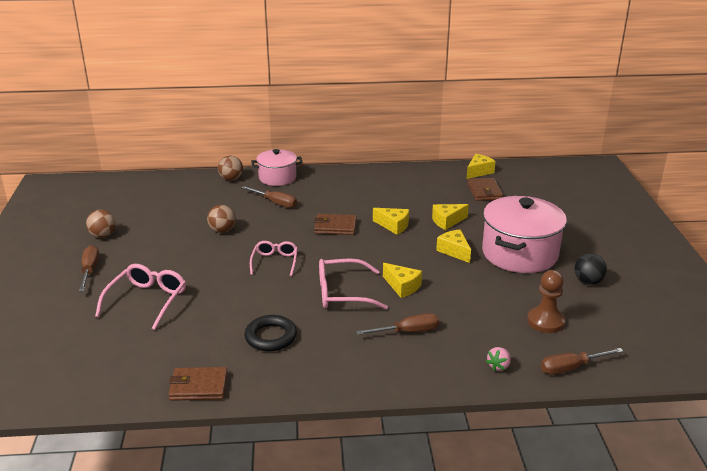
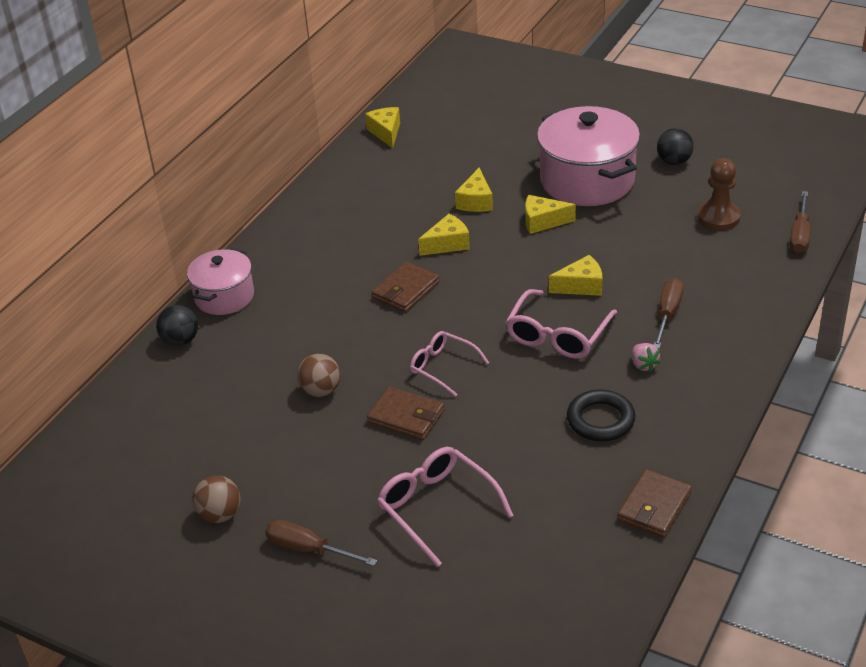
camera: 55 degrees left, 10 degrees up
brown ball [218,156,243,181] -> black ball [156,305,198,346]
brown screwdriver [241,186,297,208] -> none
brown wallet [467,178,503,201] -> brown wallet moved to [367,387,444,440]
pink strawberry [486,347,511,371] -> pink strawberry moved to [632,343,661,372]

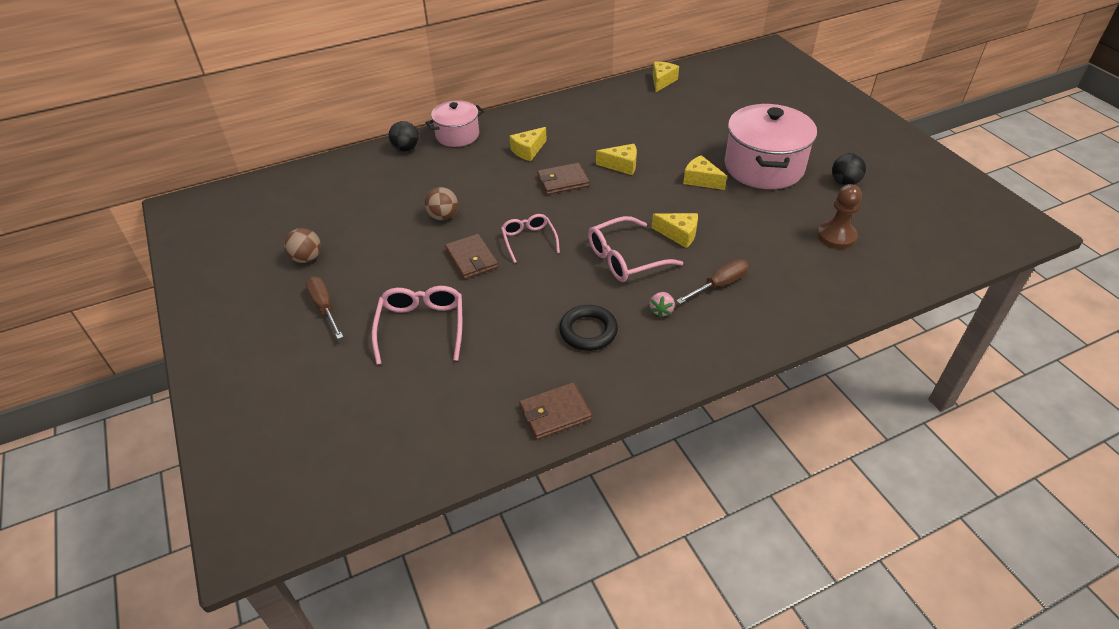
camera: 35 degrees right, 5 degrees up
yellow cheese [455,167,493,212] -> yellow cheese moved to [509,127,547,161]
brown screwdriver [790,191,810,253] -> none

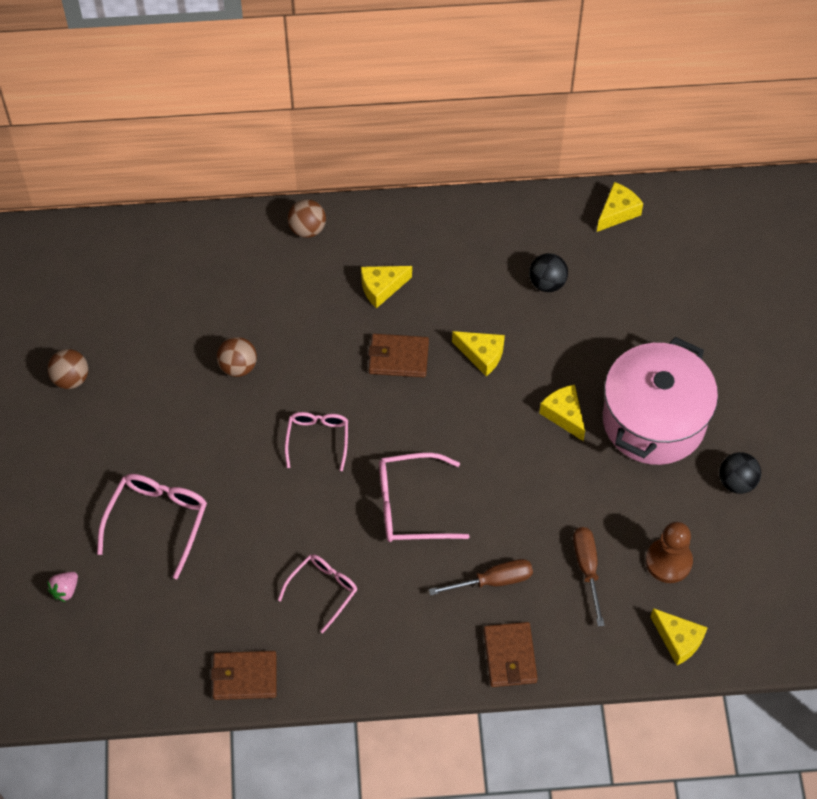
camera: 20 degrees right, 15 degrees up
brown screwdriver [306,277,343,339] -> brown screwdriver moved to [573,527,604,626]
black ball [389,121,419,152] -> black ball moved to [529,253,568,292]
pink pot [426,100,484,147] -> brown ball [288,199,326,238]
brown wallet [445,234,498,279] -> brown wallet moved to [484,622,538,687]
black ring [559,305,618,351] -> pink glasses [278,554,357,633]
pink strawberry [650,292,675,318] -> pink strawberry moved to [47,572,78,602]
yellow cheese [652,213,698,248] -> yellow cheese moved to [651,608,708,665]

